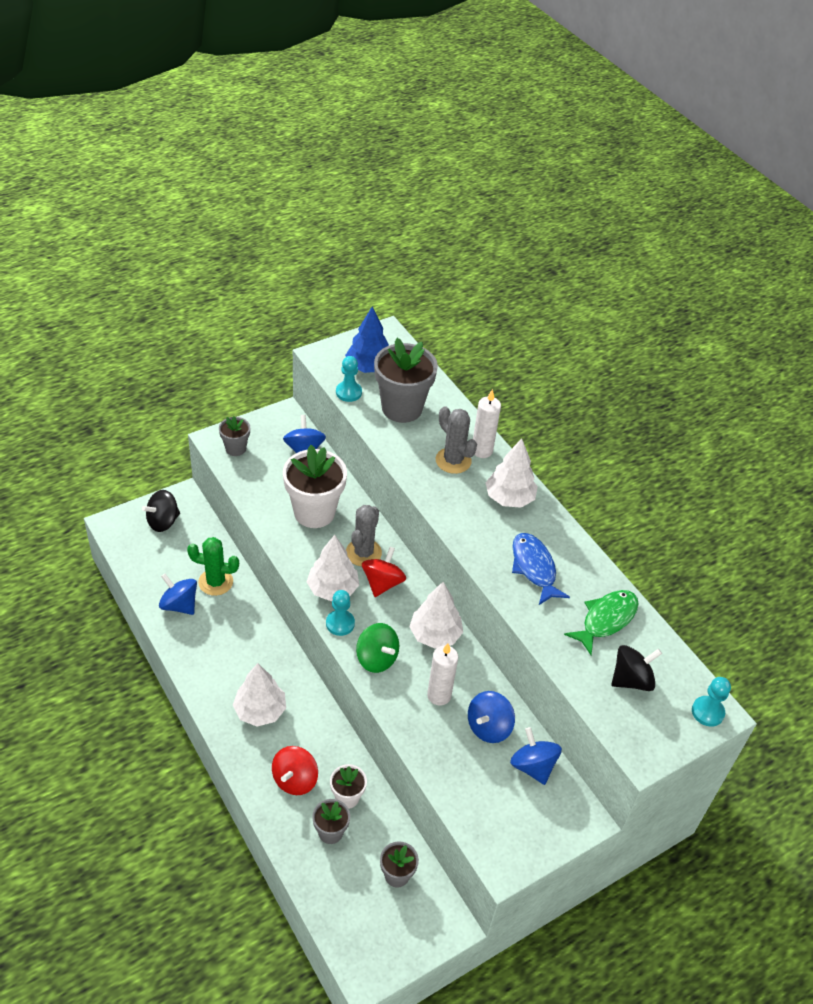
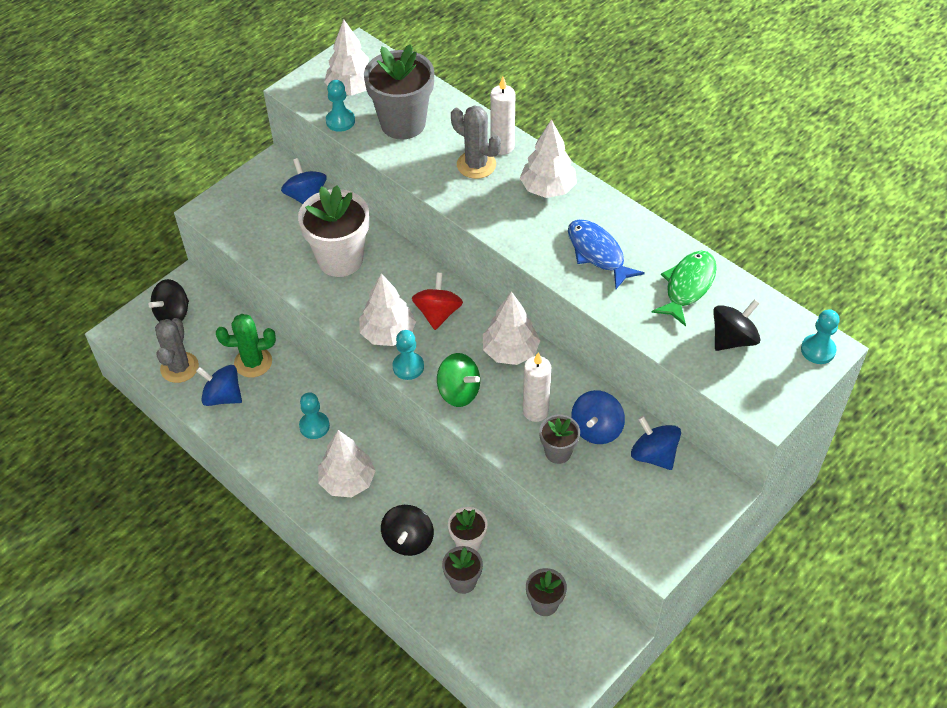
camera: 10 degrees left, 5 degrees up
grey flower pot [219,416,250,456] -> grey flower pot moved to [539,415,580,464]
red spinning top [272,746,318,795] -> black spinning top [381,505,434,556]
blue tree [345,306,389,373] -> white tree [324,20,369,95]
grey cactus [346,505,382,567] -> grey cactus moved to [155,318,199,383]
none -> turquoise pawn [299,392,330,439]

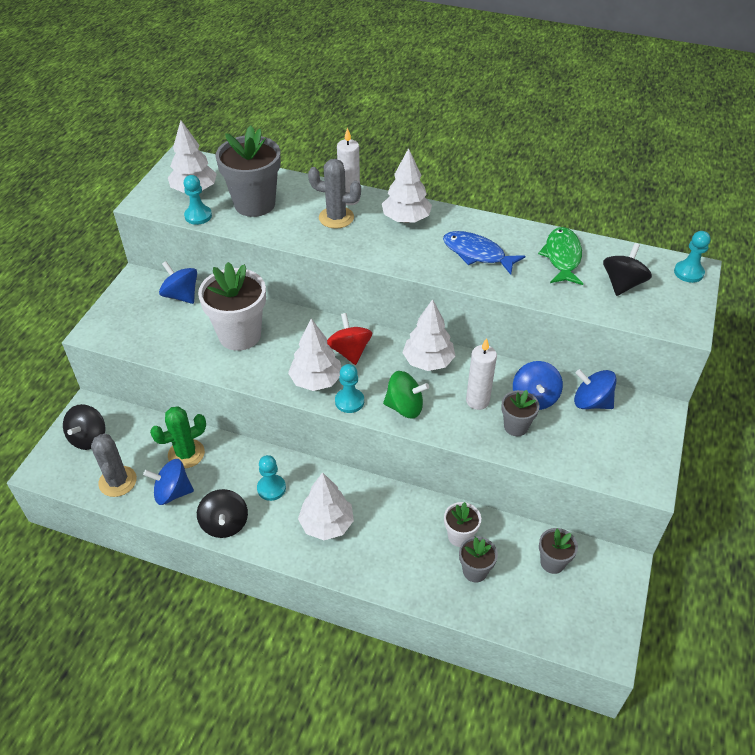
camera: 25 degrees left, 5 degrees down
black spinning top [381,505,434,556] -> black spinning top moved to [197,489,248,538]

